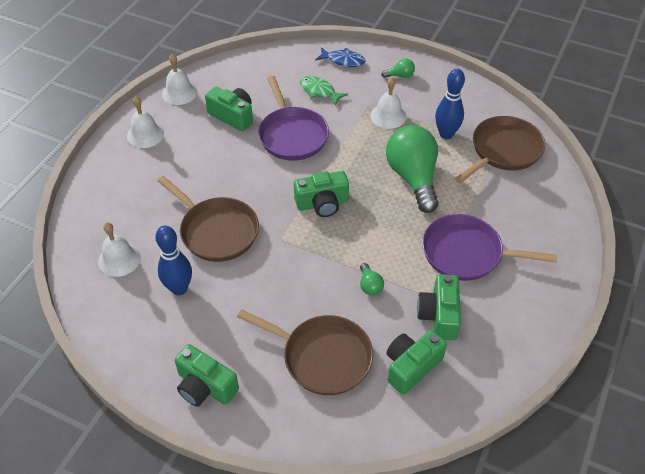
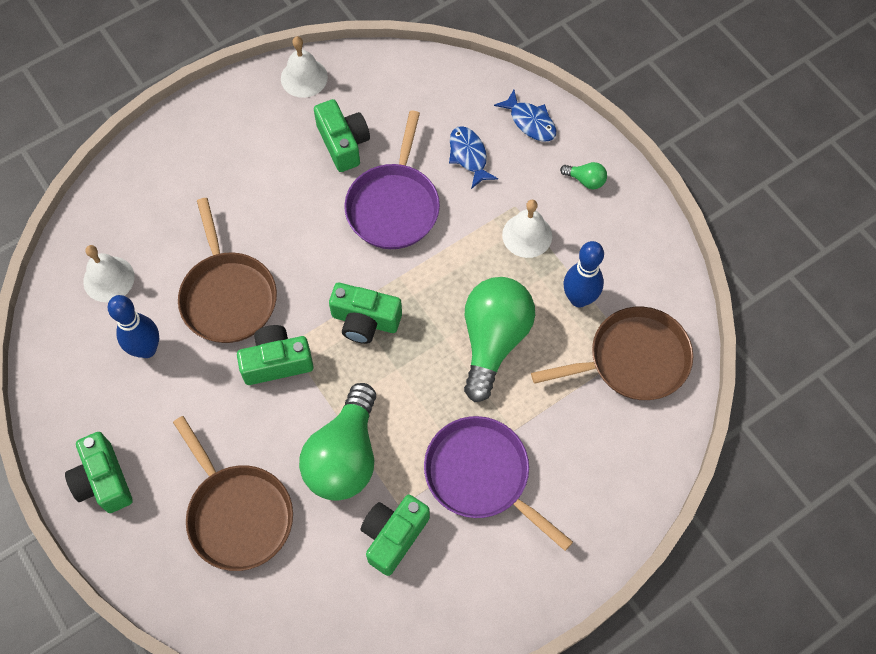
camera: 30 degrees right, 15 degrees up
white bell [127,96,164,148] -> none
green fish [300,76,348,106] -> blue fish [449,126,498,189]
green light bulb [360,263,384,296] -> green light bulb [299,383,376,501], size x2.43
green camera [386,330,447,395] -> green camera moved to [237,325,314,385]

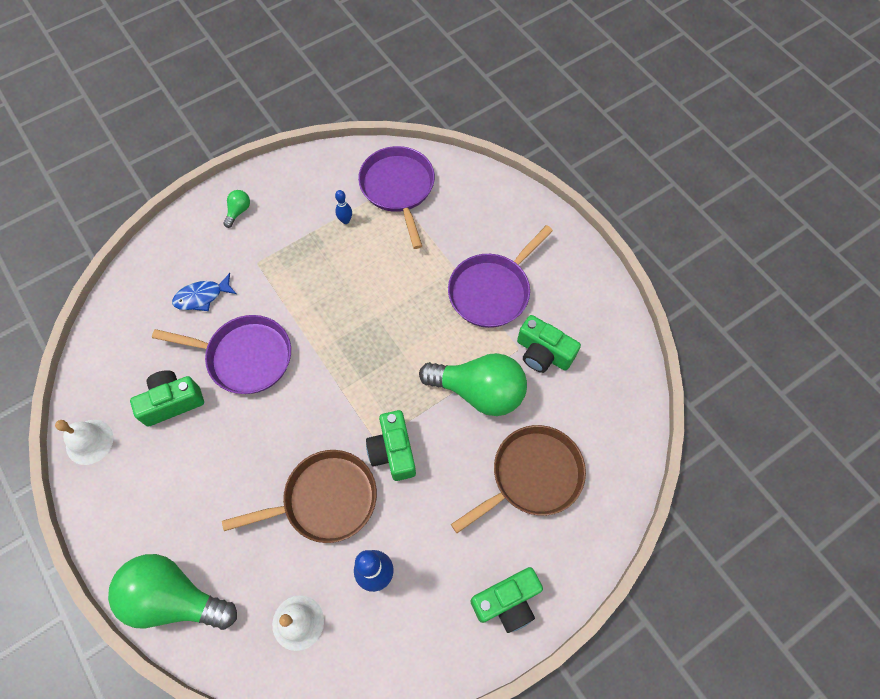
camera: 90 degrees left, 0 degrees up
green camera [329,283,402,344] -> none
green light bulb [464,277,535,402] -> green light bulb moved to [108,554,237,630]
blue fish [494,90,556,141] -> none
white bell [502,200,552,258] -> none
brown pan [531,307,693,400] -> purple pan [358,146,435,249]
blue bowling pin [564,241,604,308] -> blue bowling pin [335,190,352,224], size x0.54

